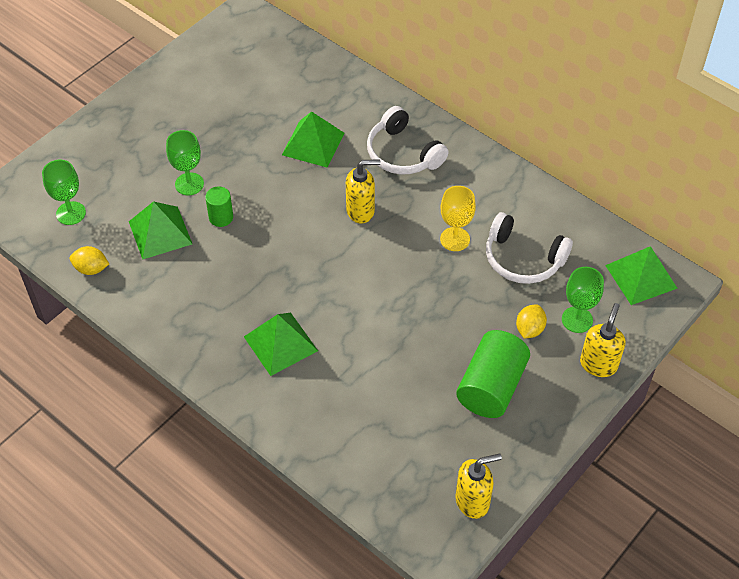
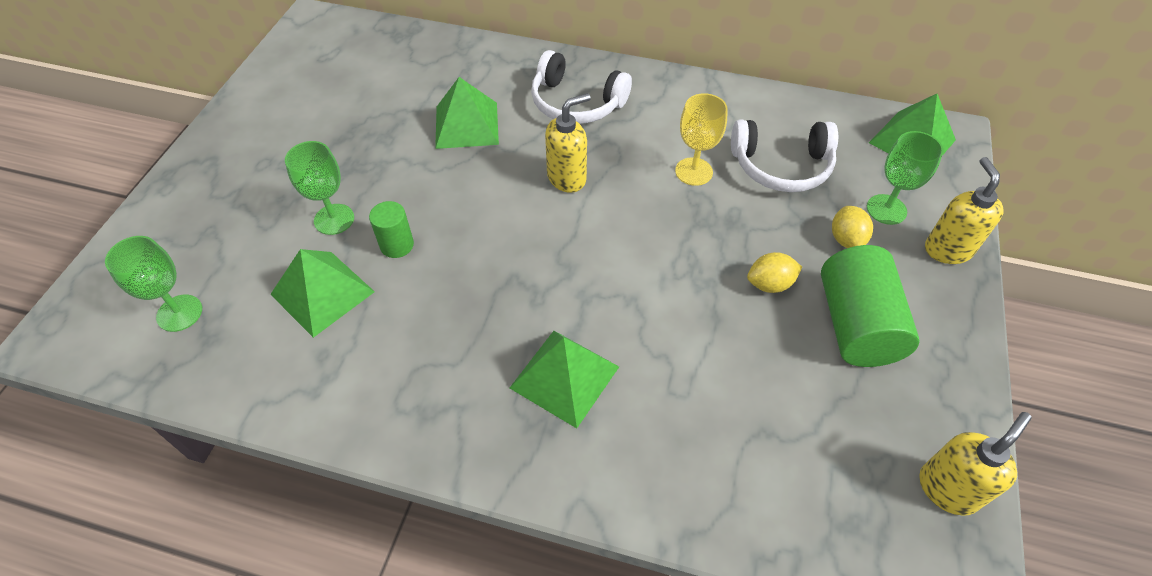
camera: 25 degrees left, 0 degrees up
yellow lemon [70,246,109,275] -> yellow lemon moved to [747,252,802,293]

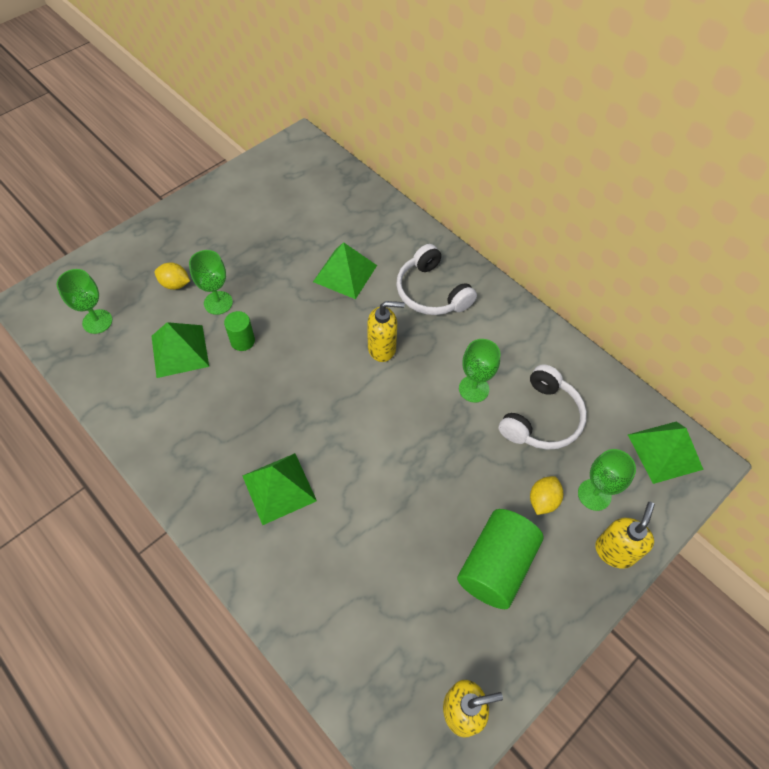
camera: 30 degrees right, 5 degrees up
yellow goblet [675,93,728,186] -> green goblet [459,339,500,403]
white headphones [731,119,838,192] -> white headphones turned 90 degrees counterclockwise [498,364,587,450]
yellow lemon [747,252,802,293] -> yellow lemon moved to [155,262,190,290]

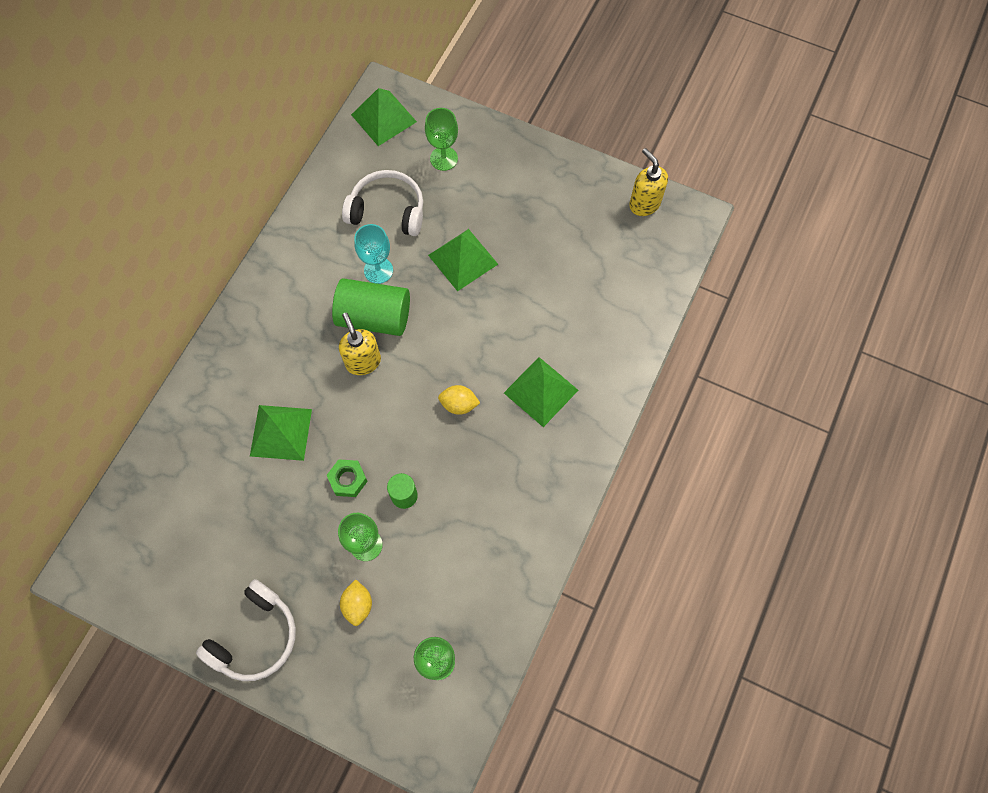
camera: 110 degrees left, 10 degrees up
green pyramid [152,322,209,378] -> green pyramid moved to [428,229,498,291]
white headphones [396,244,477,315] -> white headphones moved to [196,579,296,681]
green cylinder [457,509,543,609] -> green cylinder moved to [332,278,410,336]
green goblet [459,339,500,403] -> turquoise goblet [354,224,393,284]
yellow lemon [530,476,563,515] -> yellow lemon moved to [438,385,480,415]
yellow soap dispenser [595,502,655,569] -> none
none -> green nut [327,459,368,497]

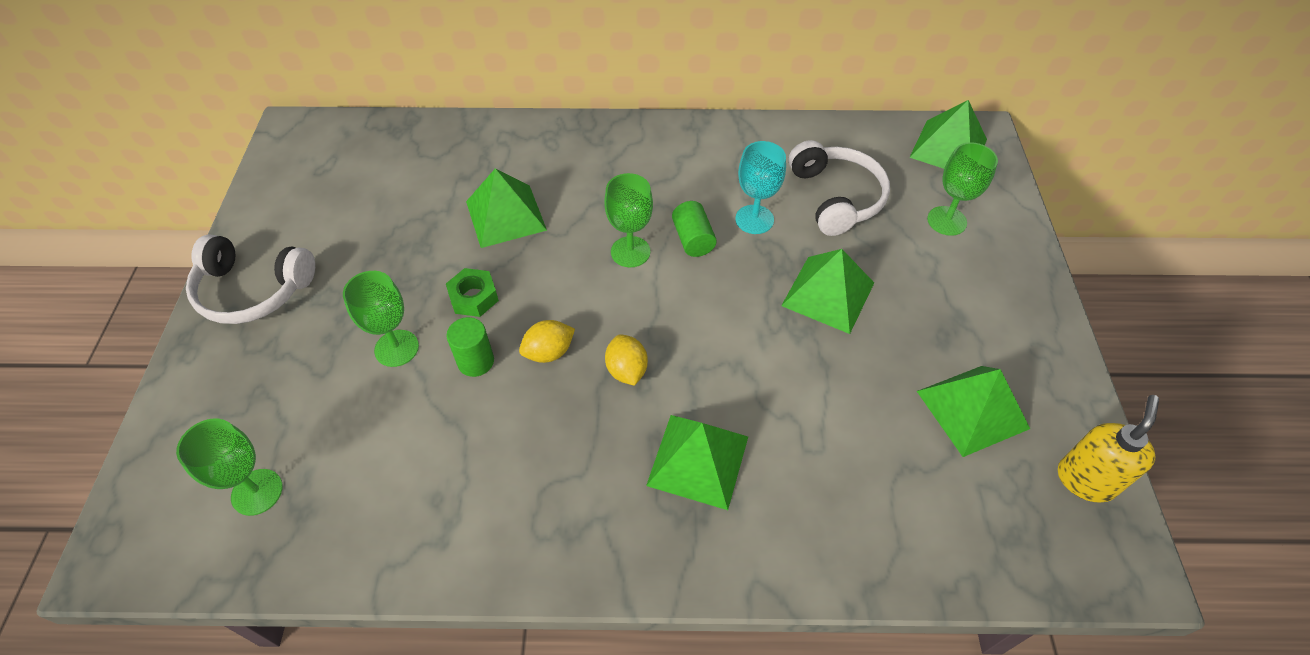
camera: 65 degrees right, 15 degrees down
green cylinder [332,278,410,336] -> green cylinder [672,201,717,257], size x0.53
yellow soap dispenser [339,313,381,375] -> green goblet [604,173,653,267]
yellow lemon [340,579,372,626] -> yellow lemon moved to [519,320,575,363]
none -> green pyramid [917,366,1030,457]

